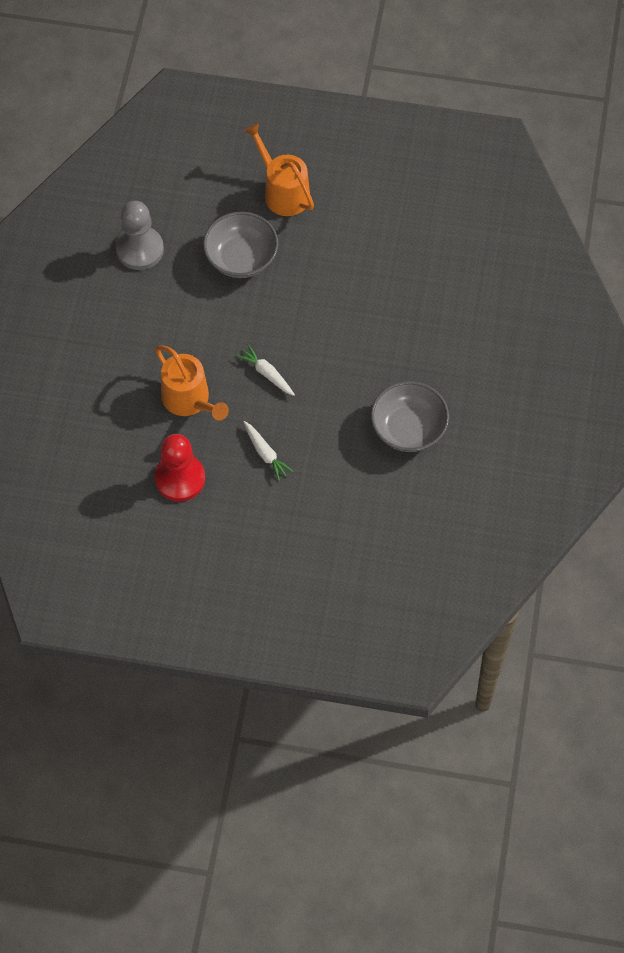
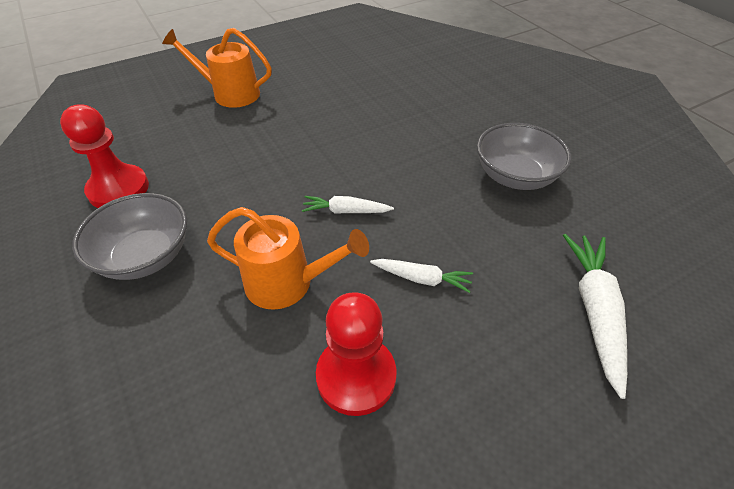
camera: 40 degrees left, 15 degrees down
grey pawn [116,201,164,270] -> red pawn [60,105,149,208]
grey bowl [203,212,278,278] -> grey bowl moved to [72,193,187,280]
none -> white carrot [563,234,627,399]

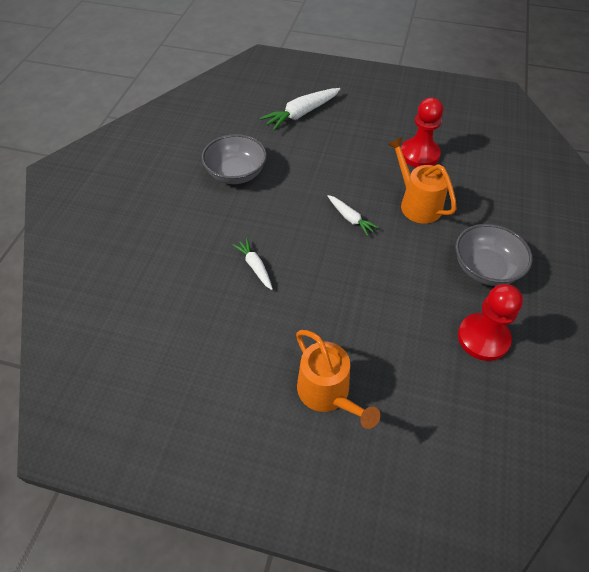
camera: 135 degrees left, 5 degrees up
white carrot [370,259,473,293] -> white carrot moved to [232,238,273,290]

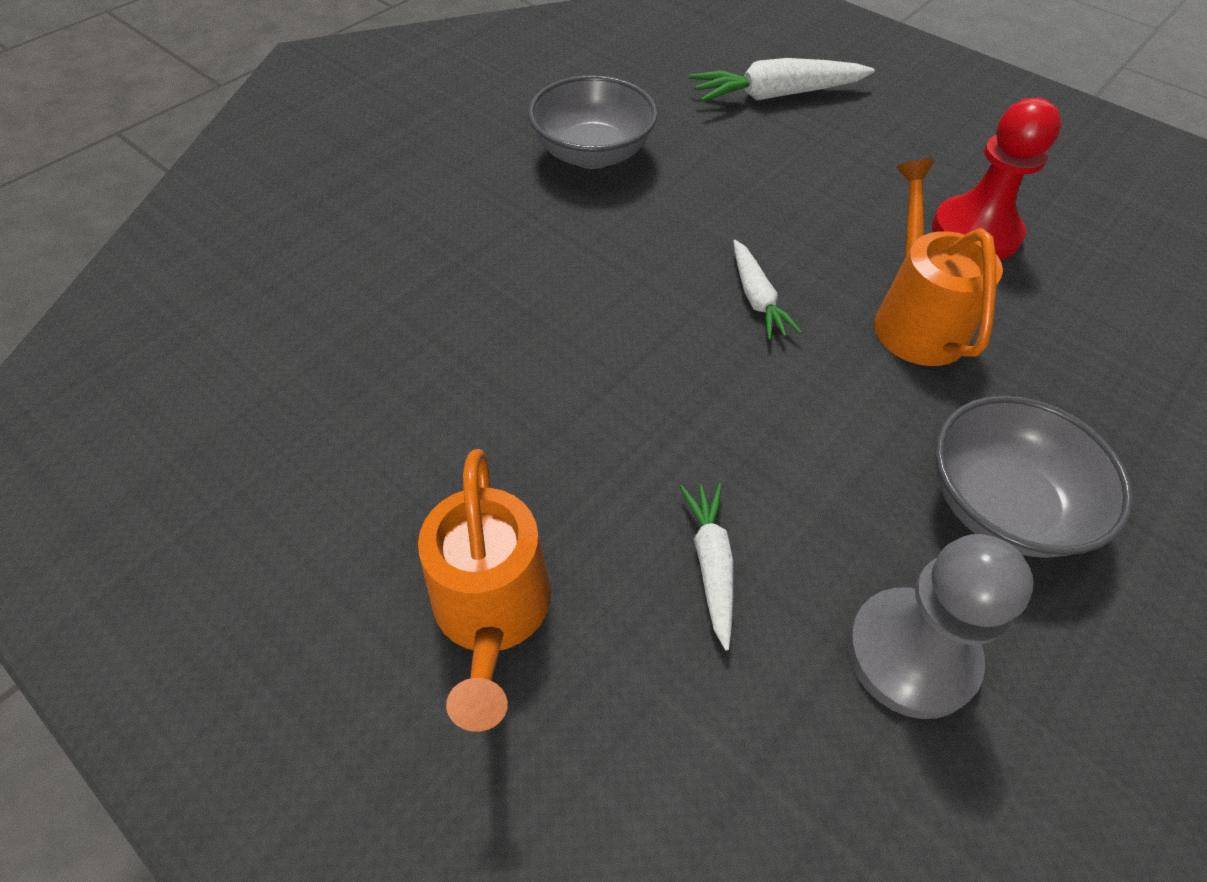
camera: 25 degrees right, 0 degrees up
white carrot [232,238,273,290] -> white carrot moved to [680,483,734,651]
red pawn [458,284,523,361] -> grey pawn [847,534,1034,719]

